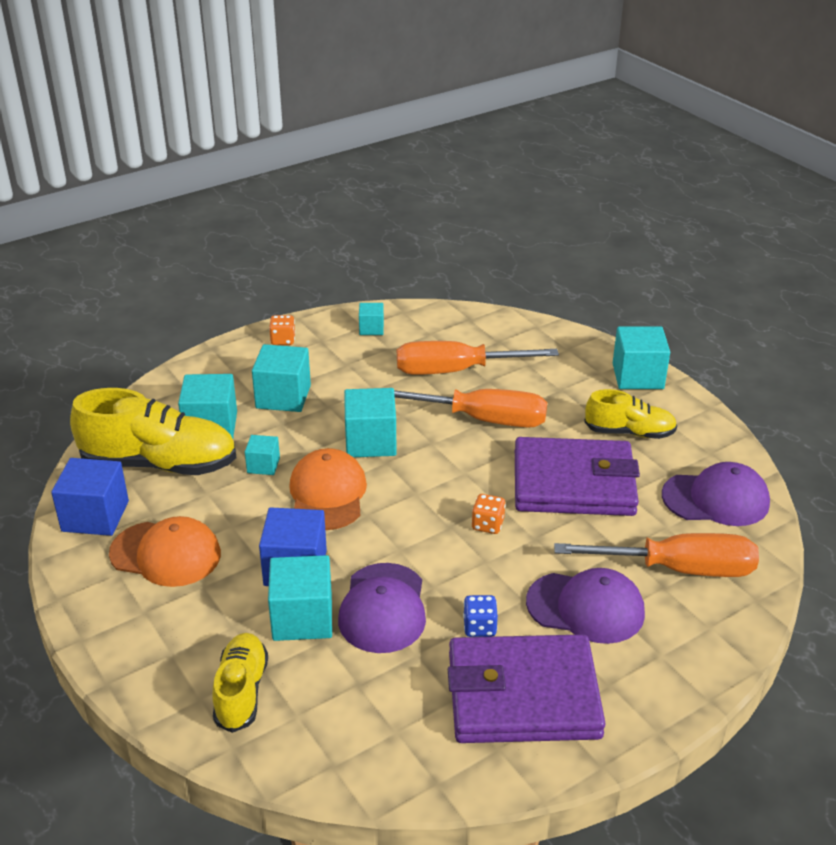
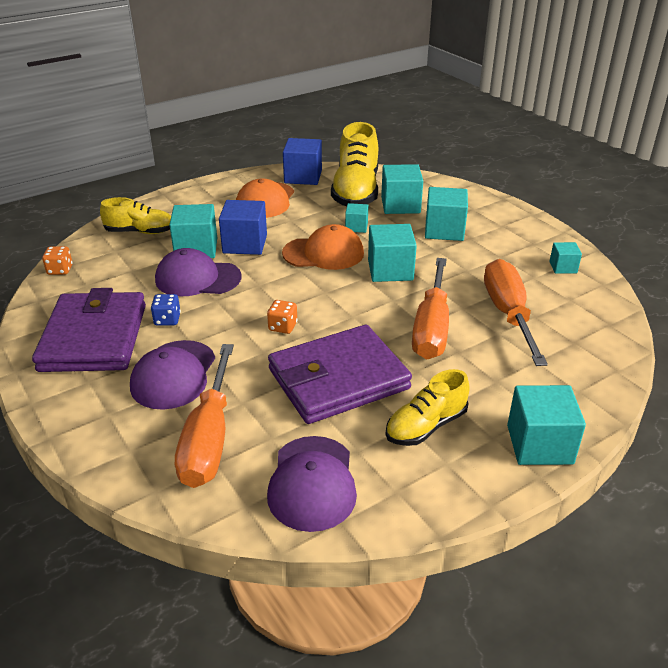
camera: 90 degrees right, 0 degrees up
orange dice [269,315,295,345] -> orange dice moved to [42,246,73,275]
purple wallet [515,437,640,516] -> purple wallet turned 60 degrees clockwise [268,325,412,424]
yellow shoe [584,389,677,439] -> yellow shoe turned 45 degrees clockwise [386,369,470,446]

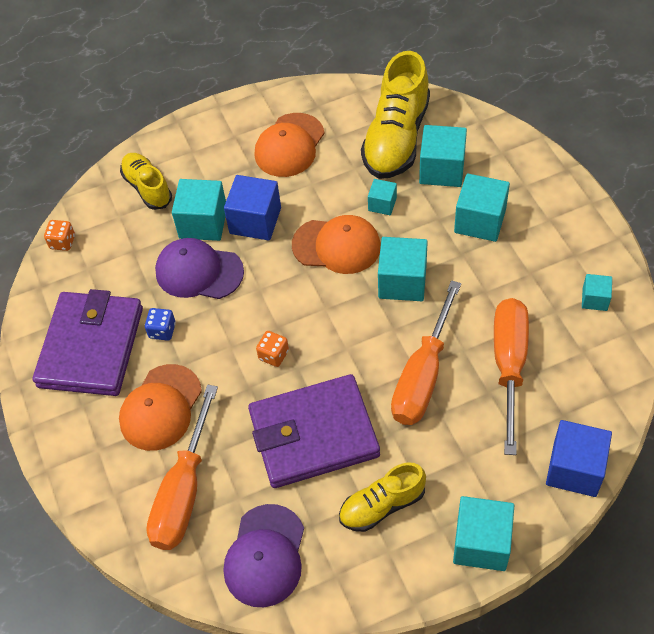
camera: 15 degrees right, 20 degrees up
yellow shoe [100,197,171,234] -> yellow shoe turned 135 degrees counterclockwise [120,153,172,210]
purple cap [130,340,215,410] -> orange cap [119,364,202,451]
blue cube [283,138,322,185] -> blue cube moved to [546,420,612,497]

